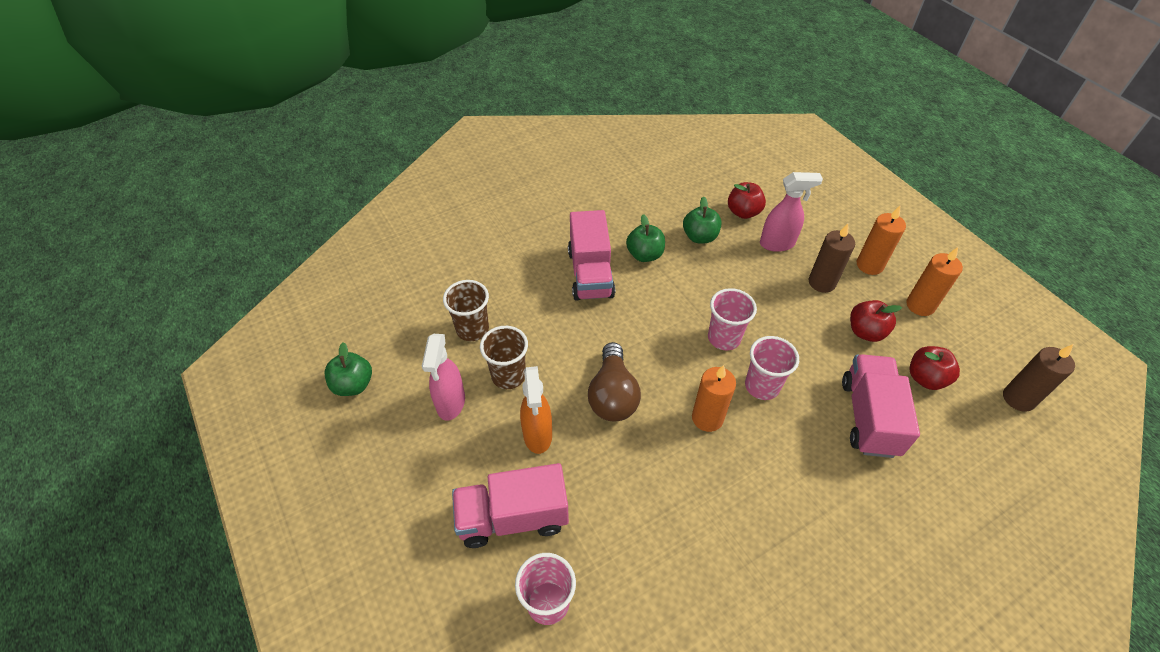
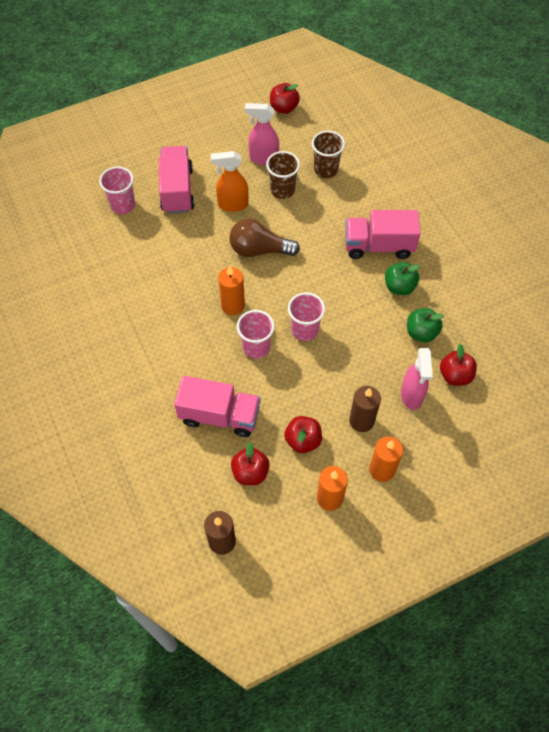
camera: 95 degrees right, 10 degrees up
green apple [325,342,372,396] -> red apple [270,83,300,114]

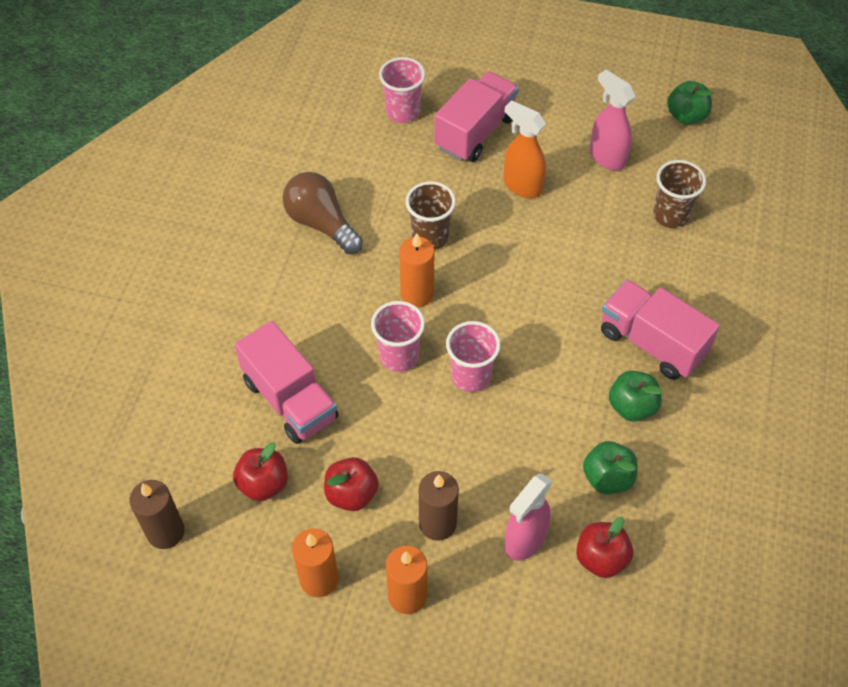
camera: 40 degrees right, 5 degrees down
brown light bulb [229,219,300,257] -> brown light bulb moved to [282,172,363,254]
brown cup [266,151,300,199] -> brown cup moved to [406,181,456,250]
red apple [270,83,300,114] -> green apple [667,81,713,125]

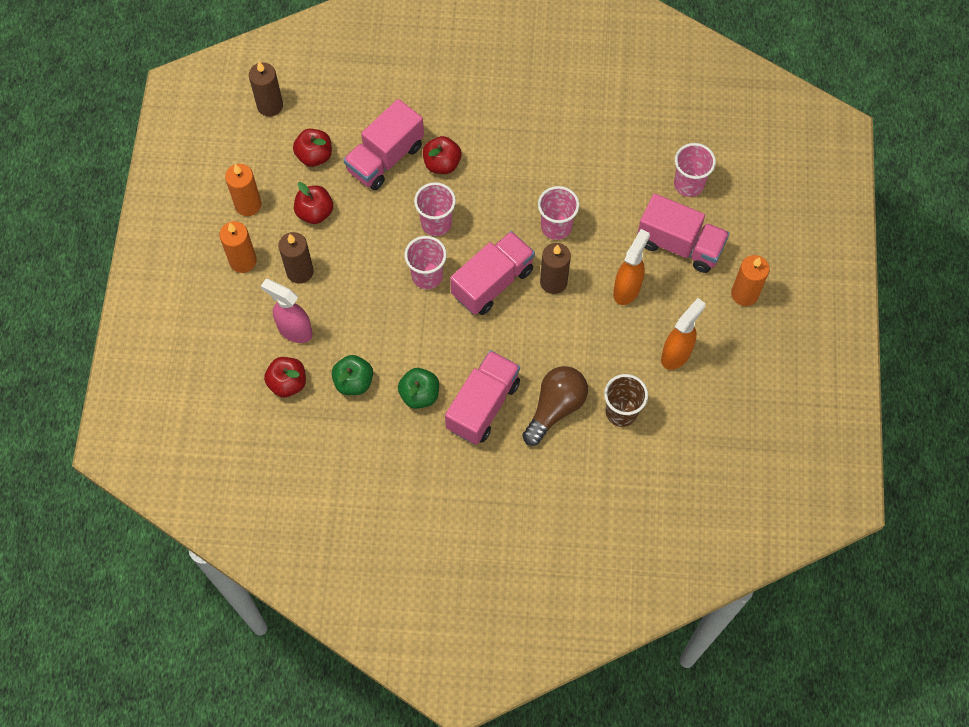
camera: 80 degrees right, 10 degrees up
brown light bulb [282,172,363,254] -> brown light bulb moved to [522,366,588,446]
orange candle [399,233,435,307] -> orange candle moved to [731,255,770,306]
brown cup [406,181,456,250] -> pink cup [538,186,580,240]
pink spray bottle [590,70,636,171] -> orange spray bottle [661,298,706,370]
green apple [667,81,713,125] -> none
none -> red apple [423,136,462,174]
none -> pink truck [450,231,535,315]
none -> brown candle [540,243,571,294]

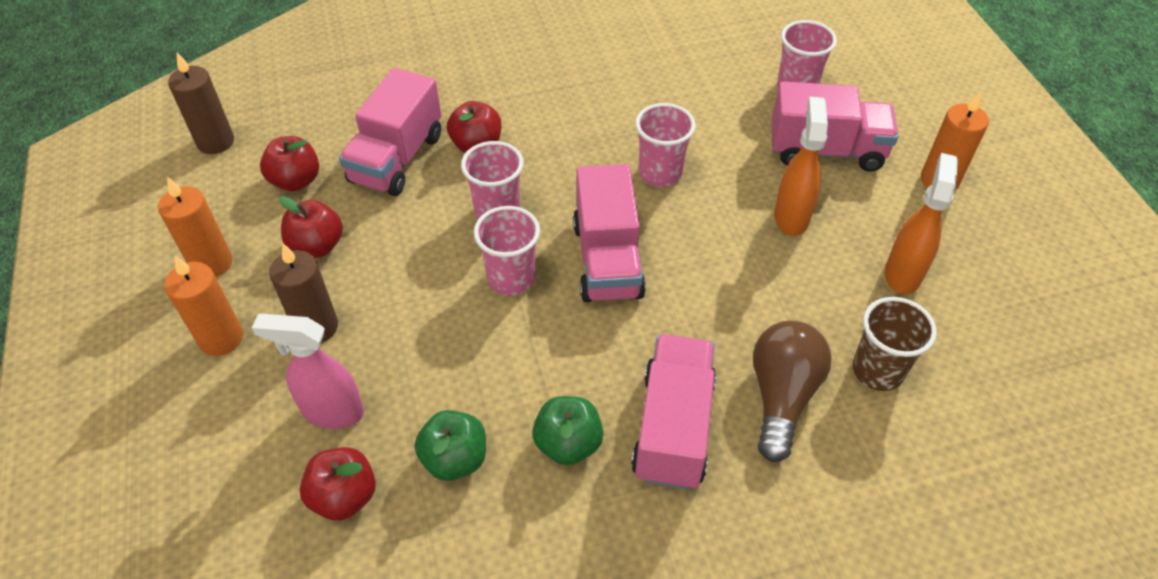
camera: 20 degrees left, 15 degrees down
pink truck [450,231,535,315] -> pink truck turned 150 degrees clockwise [573,164,646,302]
brown candle [540,243,571,294] -> none

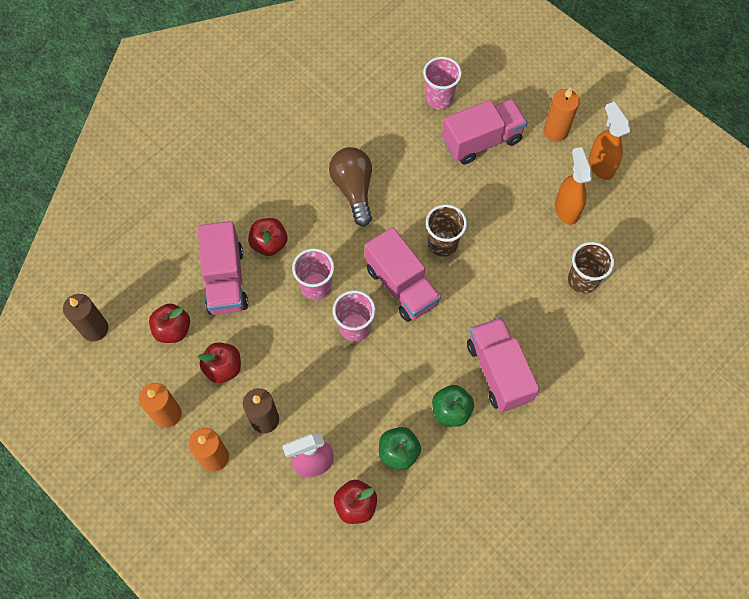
camera: 30 degrees left, 15 degrees up
pink cup [635,103,696,187] -> none
brown light bulb [753,321,832,462] -> brown light bulb moved to [329,147,372,226]
orange spray bottle [774,97,828,236] -> orange spray bottle moved to [588,102,630,180]
none -> brown cup [426,204,467,257]

